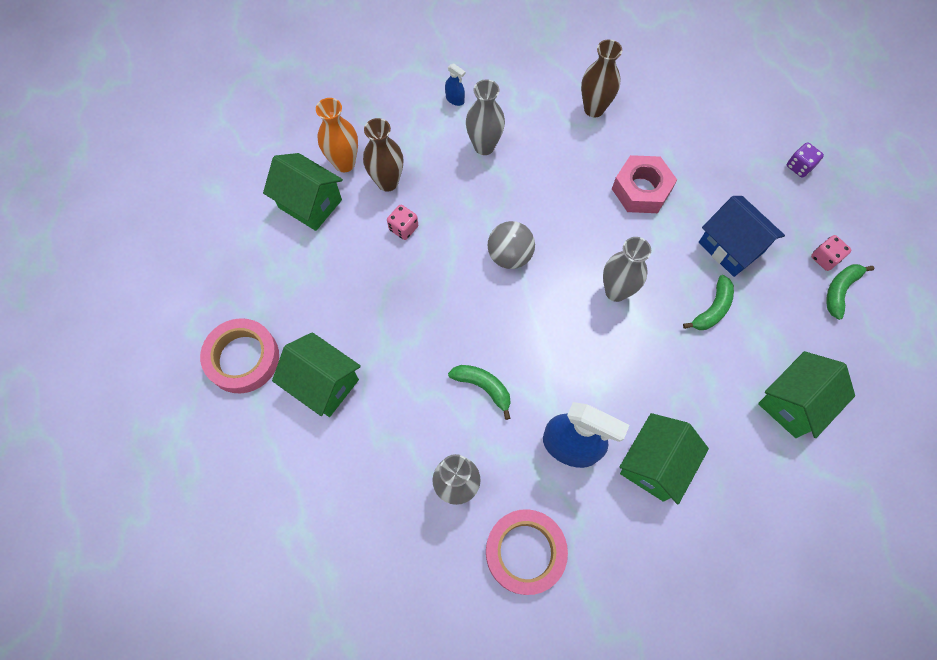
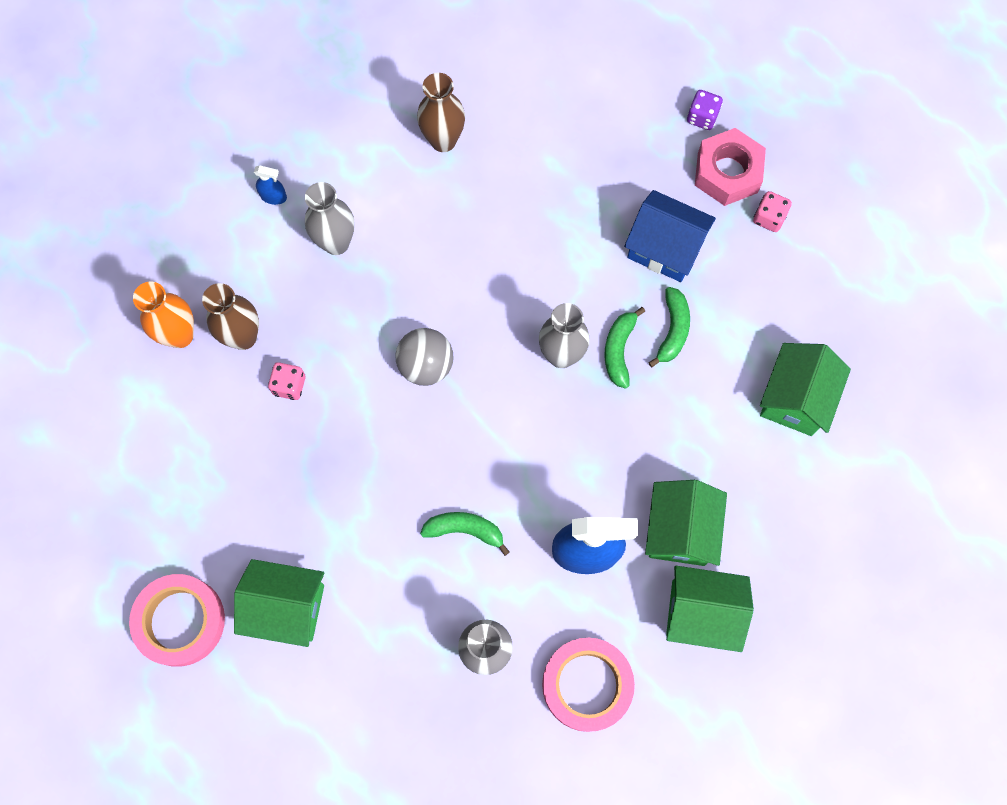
camera: 25 degrees left, 5 degrees up
green house [263,153,343,231] -> green house moved to [666,566,754,652]
pink nut [612,155,677,213] -> pink nut moved to [695,128,766,206]
green banana [826,264,874,320] -> green banana moved to [604,307,645,389]

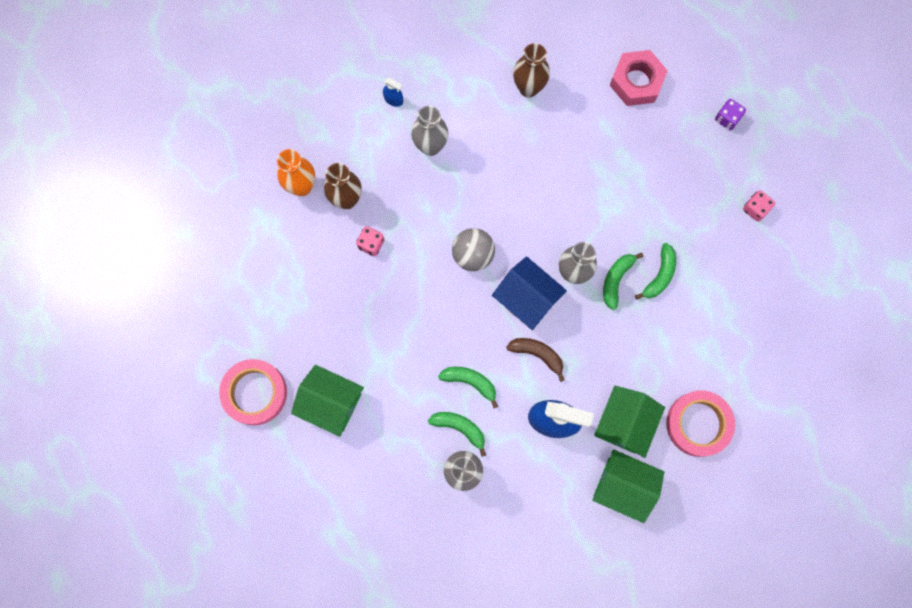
camera: 15 degrees right, 5 degrees up
pink tape [542,638,635,732] -> pink tape moved to [666,390,735,457]
blue house [624,190,716,282] -> blue house moved to [492,256,567,330]
pink nut [695,128,766,206] -> pink nut moved to [610,50,668,106]
green house [760,343,851,436] -> none
none -> green banana [428,412,486,457]
none -> brown banana [506,338,564,382]

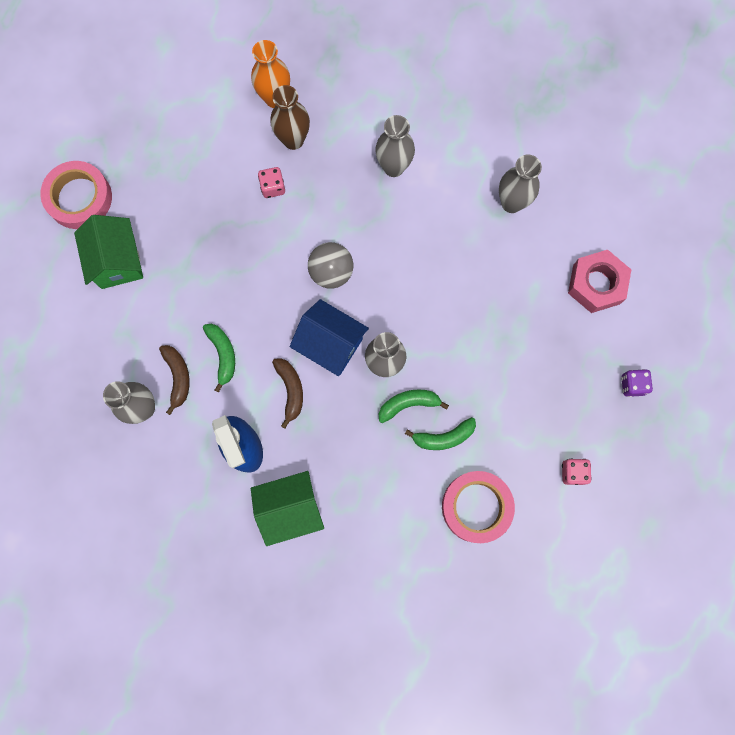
camera: 50 degrees right, 0 degrees up
blue spray bottle [383,78,403,107] -> none
green banana [428,412,486,457] -> brown banana [159,345,190,415]
blue house [492,256,567,330] -> blue house turned 60 degrees counterclockwise [290,299,369,376]
brown vase [513,43,550,97] -> grey vase [499,155,542,213]
green house [593,449,664,523] -> none
pink tape [666,390,735,457] -> pink tape moved to [442,471,515,543]

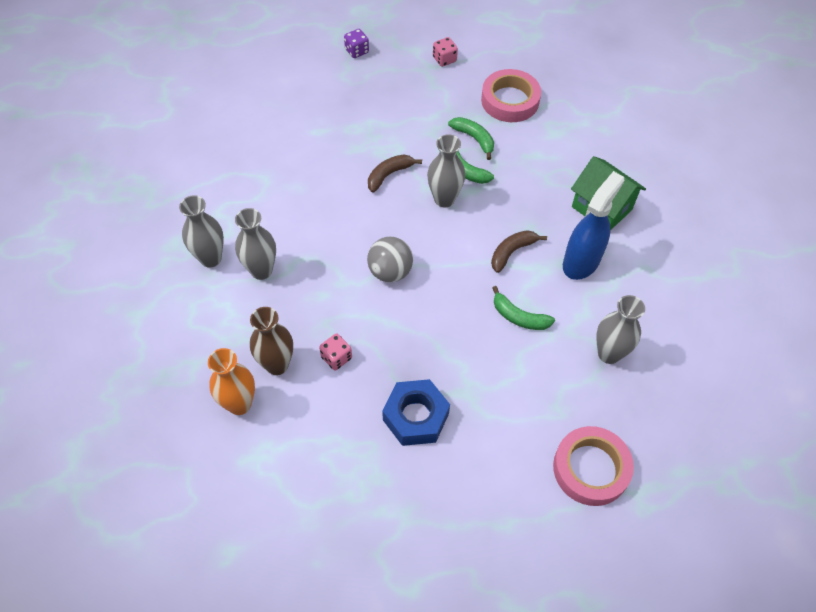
camera: 120 degrees left, 20 degrees down
pink tape [40,161,112,229] -> pink tape moved to [553,426,634,506]
green house [74,215,143,289] -> none
brown banana [159,345,190,415] -> brown banana moved to [368,154,422,193]
green banana [203,324,235,392] -> green banana turned 105 degrees counterclockwise [492,286,555,330]
blue house [290,299,369,376] -> none
grey vase [499,155,542,213] -> grey vase moved to [179,195,224,268]
pink nut [568,250,631,313] -> none
none -> blue nut [382,379,450,446]

